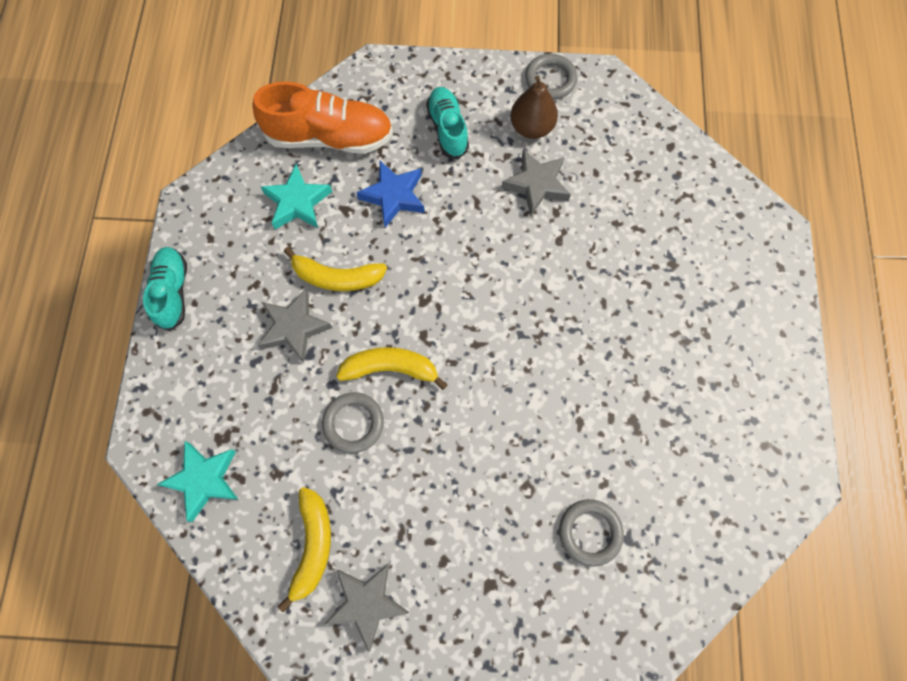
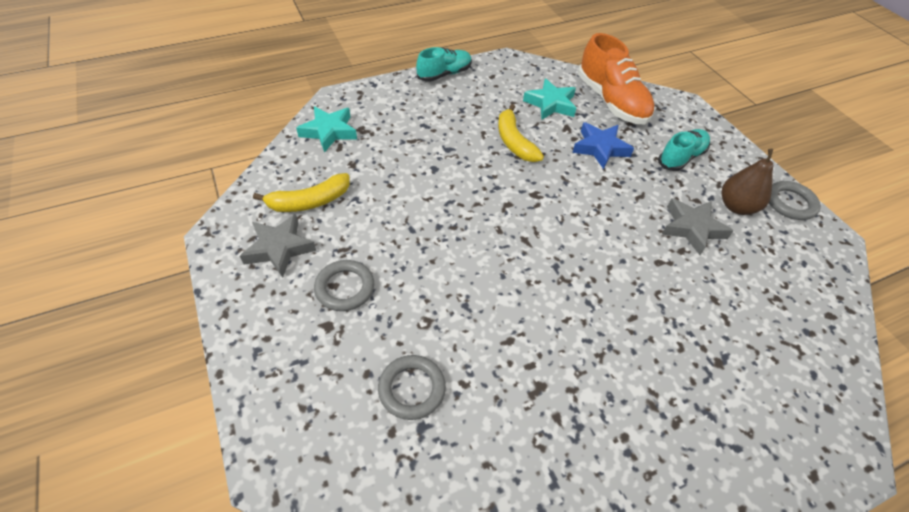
camera: 60 degrees right, 20 degrees down
grey star [258,289,333,363] -> none
grey ring [322,392,384,453] -> grey ring moved to [314,260,374,311]
yellow banana [336,347,448,390] -> none

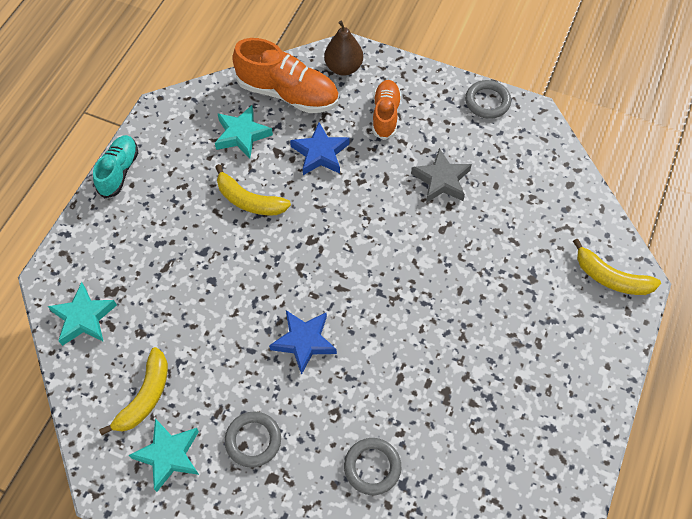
camera: 40 degrees left, 10 degrees up
grey star [240,214,316,278] -> turquoise star [129,418,199,492]
turquoise shoe [658,129,710,171] -> orange shoe [372,80,401,140]
brown pear [722,149,773,215] -> brown pear moved to [324,21,363,75]
none -> blue star [269,310,337,375]
none -> yellow banana [573,239,661,295]

